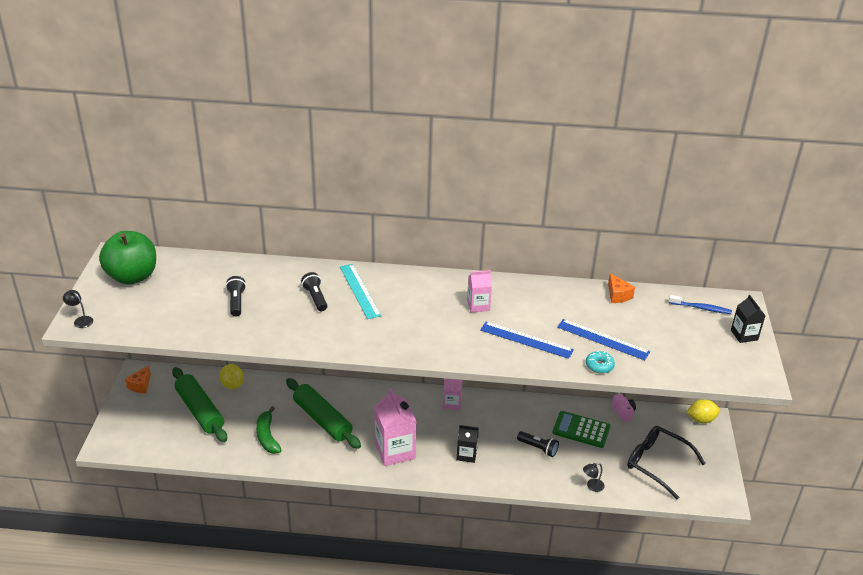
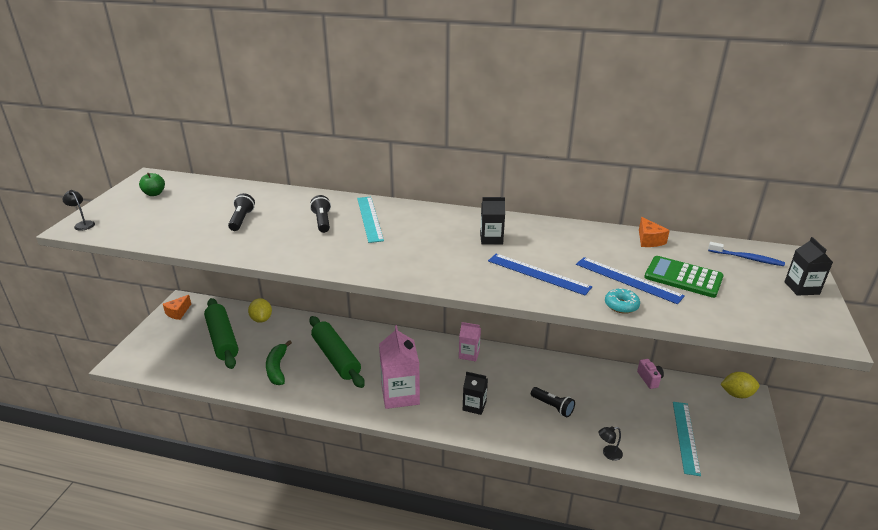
camera: 10 degrees right, 5 degrees down
green apple [99,231,156,285] -> green apple [139,173,165,196], size x0.44
pink carton [467,270,492,312] -> black carton [480,197,505,245]
green calculator [552,411,611,448] -> green calculator moved to [644,256,724,298]
black glasses [627,426,706,499] -> turquoise ruler [673,402,701,476]

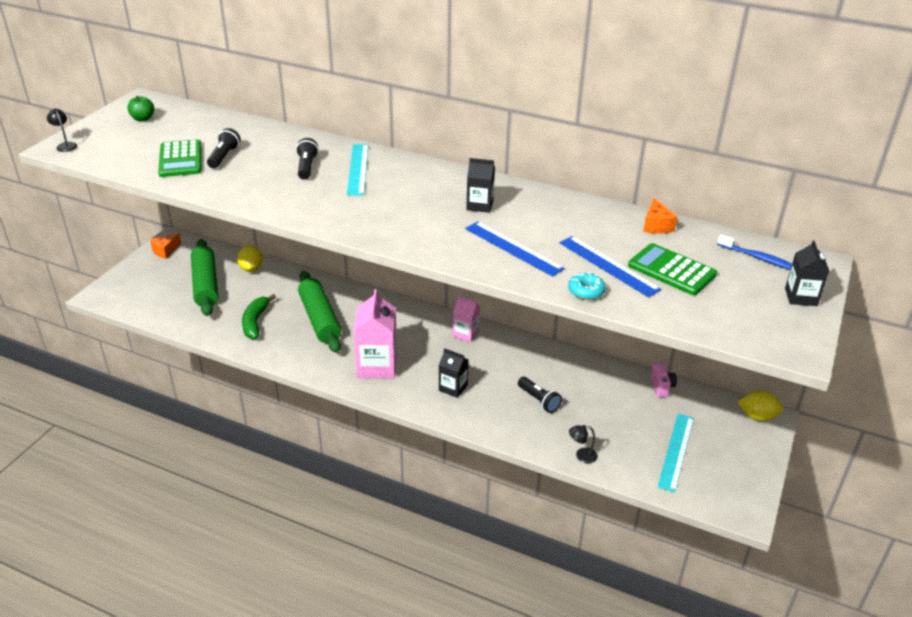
camera: 10 degrees right, 5 degrees up
none -> green calculator [158,139,201,177]

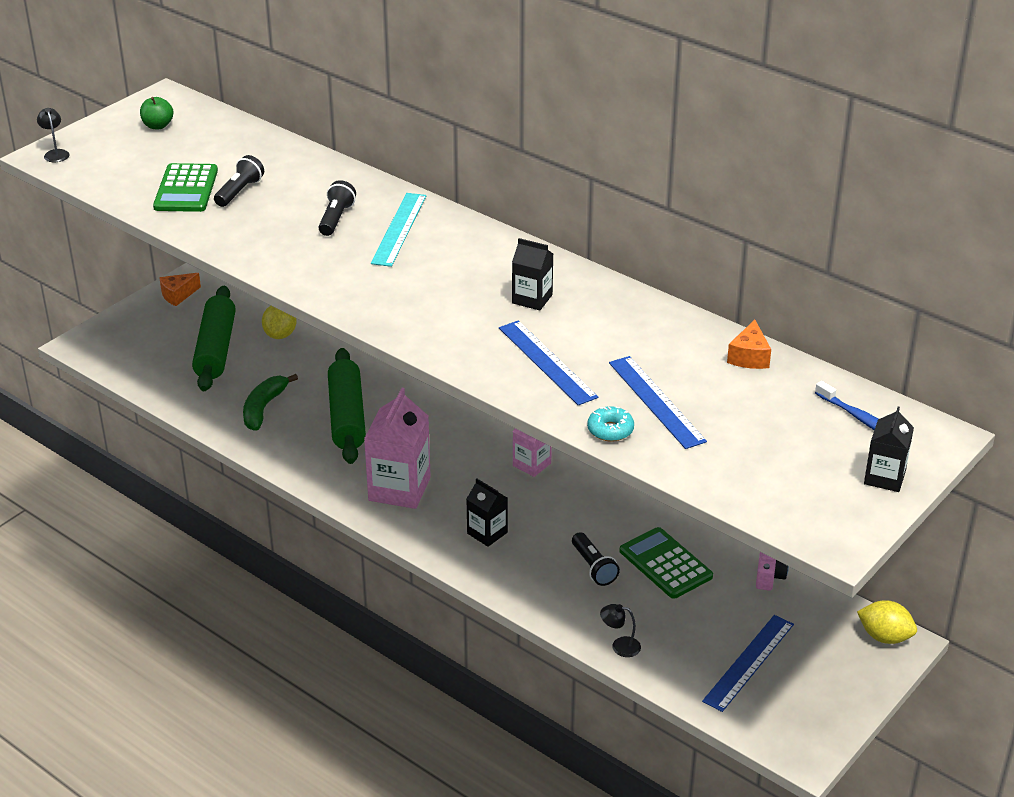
camera: 15 degrees right, 0 degrees up
green calculator [628,243,717,295] -> green calculator moved to [620,527,713,599]
turquoise ruler [658,414,694,492] -> blue ruler [702,615,794,712]

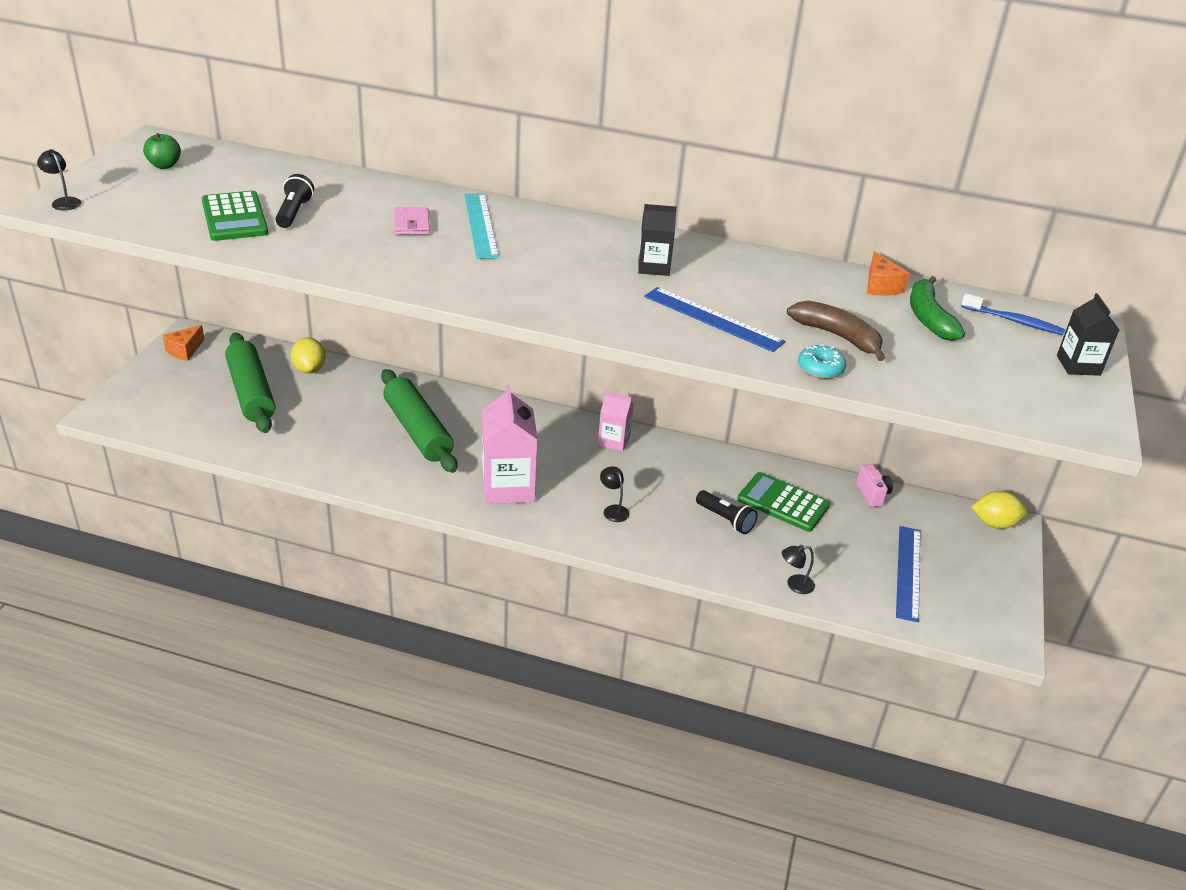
camera: 25 degrees left, 0 degrees up
green banana [243,374,298,431] -> green banana moved to [910,276,965,341]
black flashlight [318,180,356,236] -> pink wallet [394,207,430,235]
black carton [467,478,508,547] -> black lamp [600,466,629,522]
blue ruler [609,356,707,449] -> brown banana [787,301,885,361]

